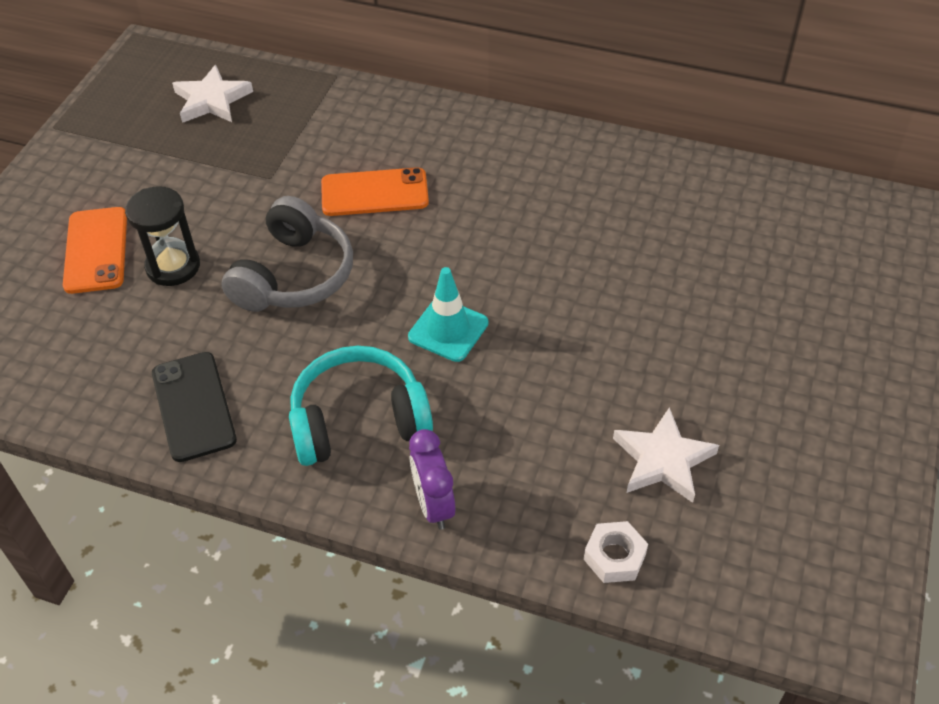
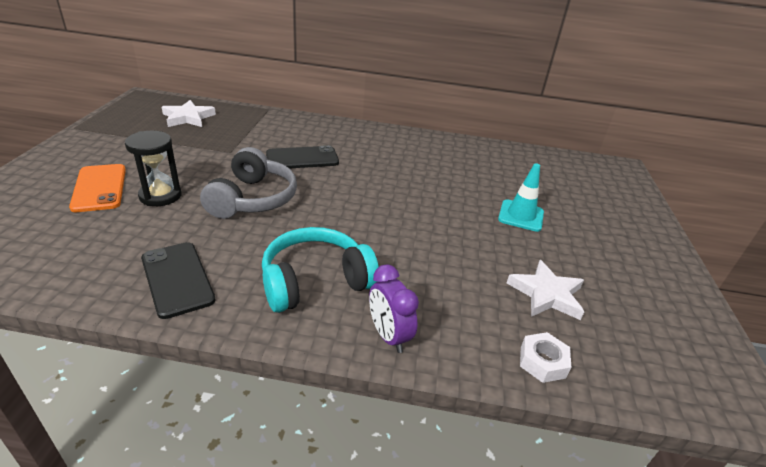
camera: 15 degrees left, 15 degrees down
orange phone [321,167,429,216] -> black phone [266,145,339,169]
turquoise traffic cone [408,267,488,362] -> turquoise traffic cone moved to [498,163,544,232]

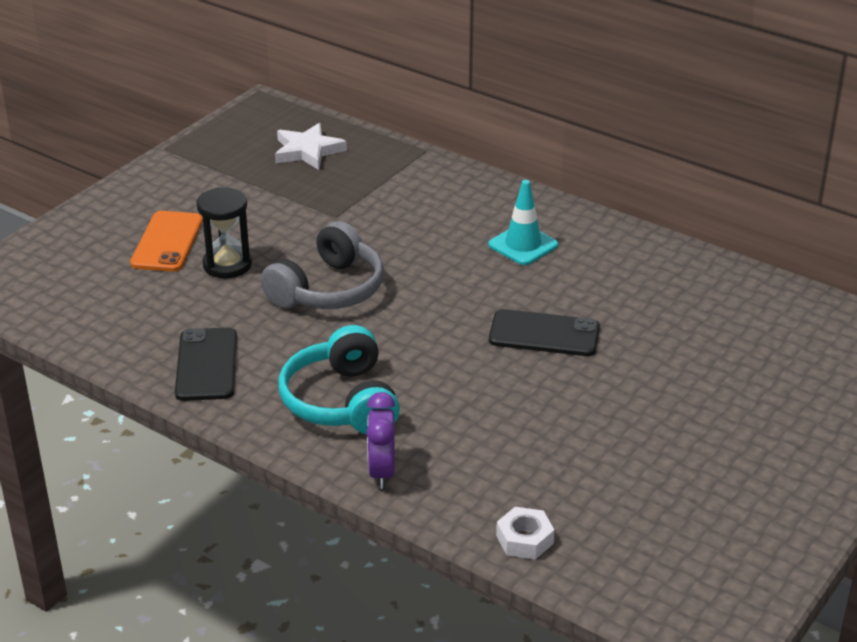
camera: 30 degrees right, 0 degrees up
turquoise headphones [262,227,379,313] -> turquoise headphones turned 105 degrees counterclockwise [278,325,400,434]
black phone [266,145,339,169] -> black phone moved to [489,309,600,356]
turquoise traffic cone [498,163,544,232] -> turquoise traffic cone moved to [488,180,558,265]
white star [507,260,584,320] -> none

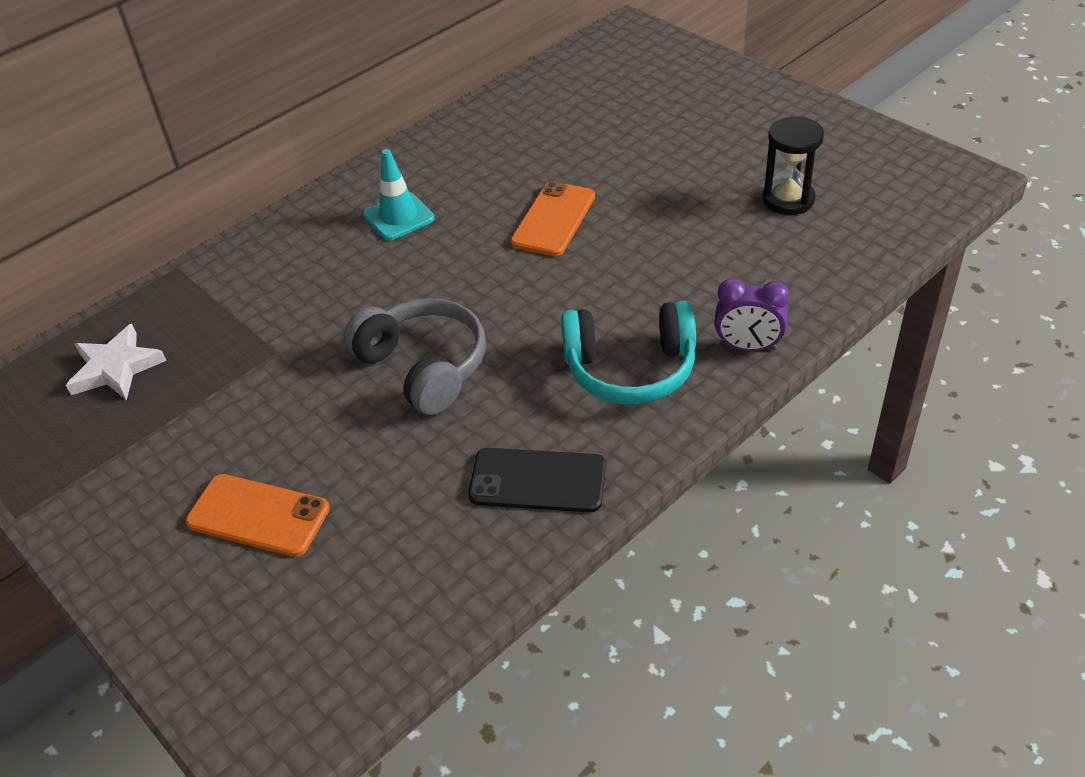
camera: 75 degrees left, 10 degrees up
black hourglass [197,187,252,279] -> black hourglass moved to [762,116,824,215]
black phone [489,309,600,356] -> orange phone [510,181,595,256]
white nut [496,507,554,559] -> none

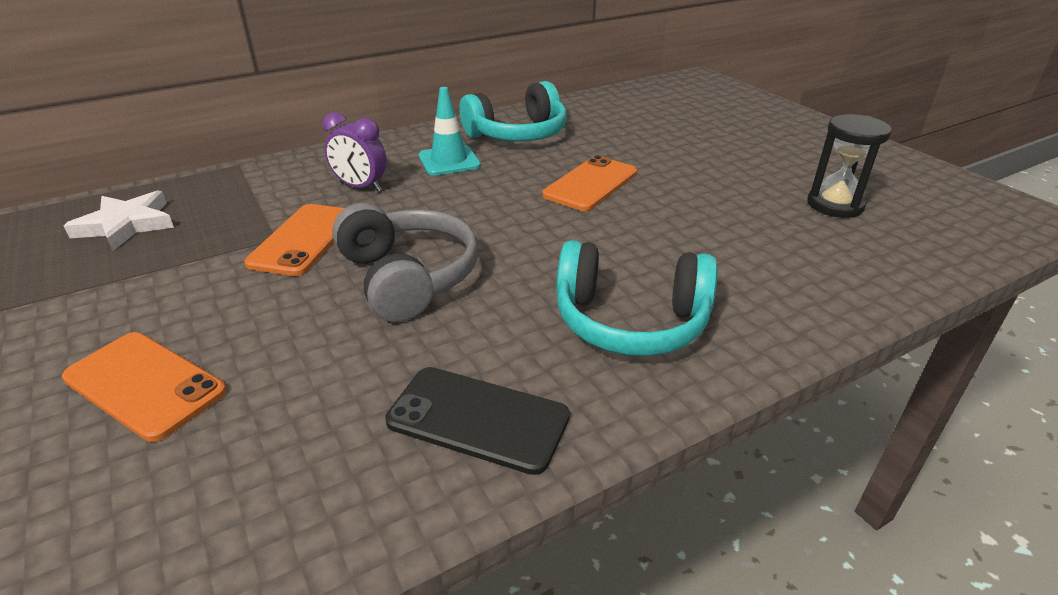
camera: 10 degrees right, 10 degrees down
purple clock [714,278,790,351] -> purple clock moved to [323,112,387,192]
none -> orange phone [244,204,345,276]
none -> turquoise headphones [459,81,567,141]

